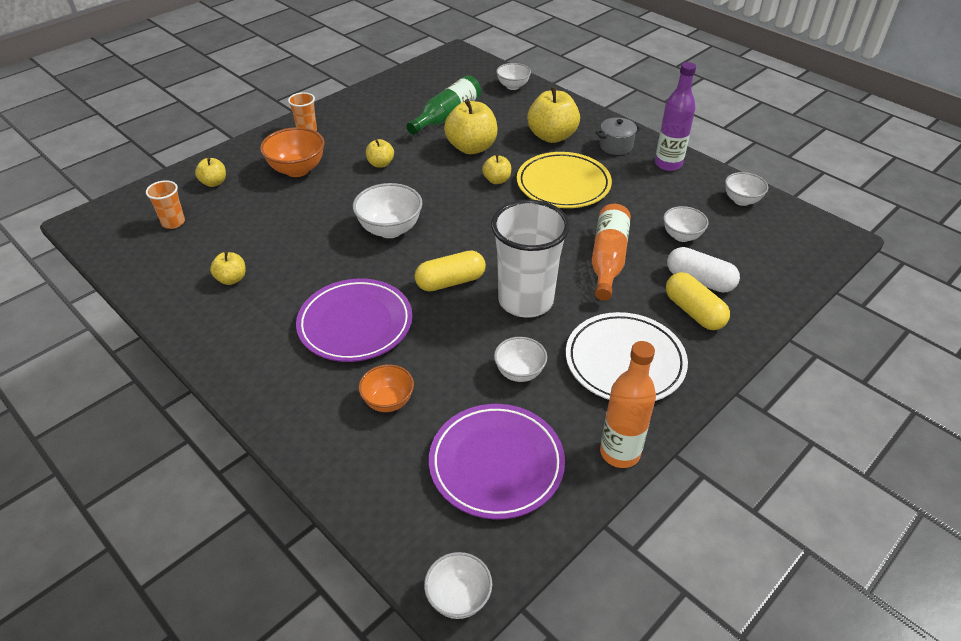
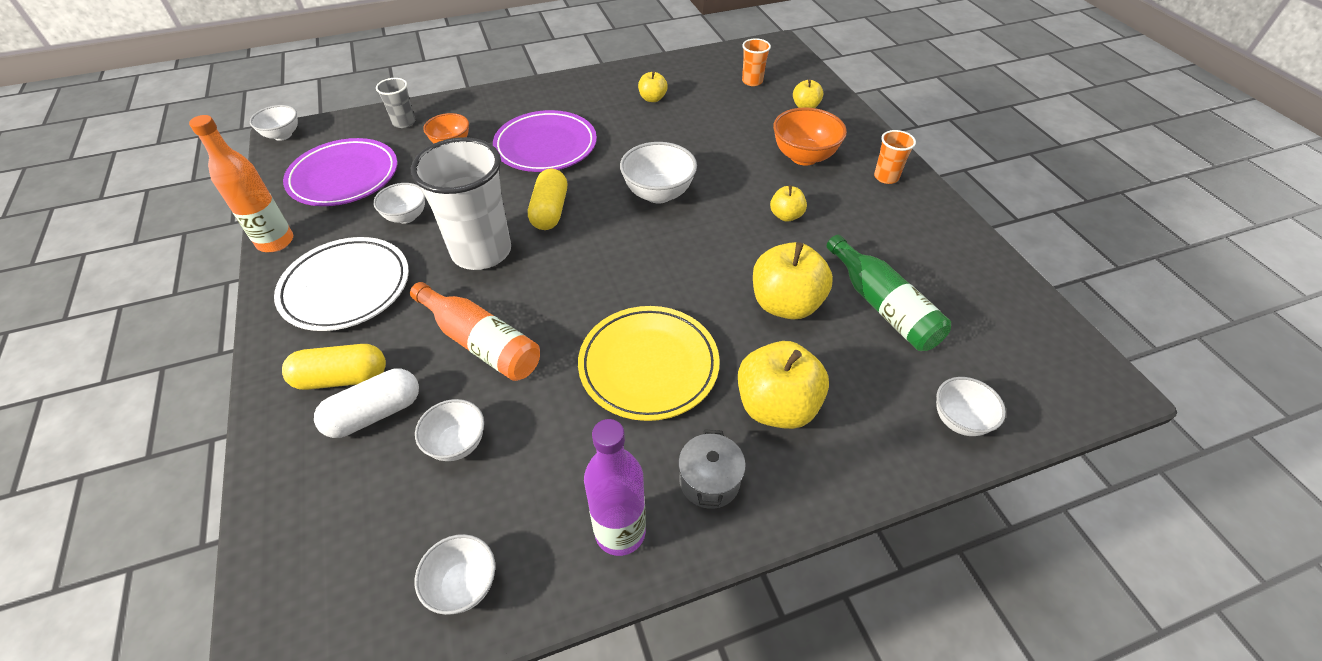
camera: 115 degrees right, 5 degrees up
yellow apple [482,154,511,184] -> none
none -> grey cup [376,78,415,128]

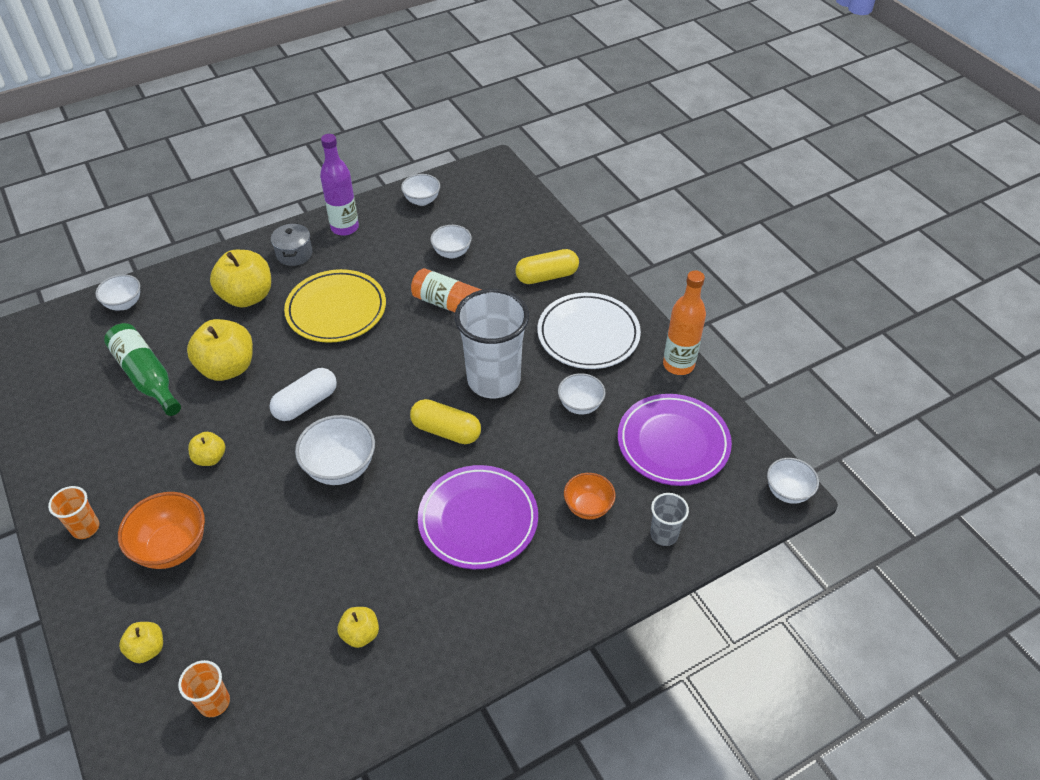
camera: 170 degrees right, 0 degrees up
white capsule [314,369,419,438] -> white capsule moved to [270,368,337,421]
yellow capsule [528,168,567,230] -> yellow capsule turned 60 degrees counterclockwise [410,399,481,444]

